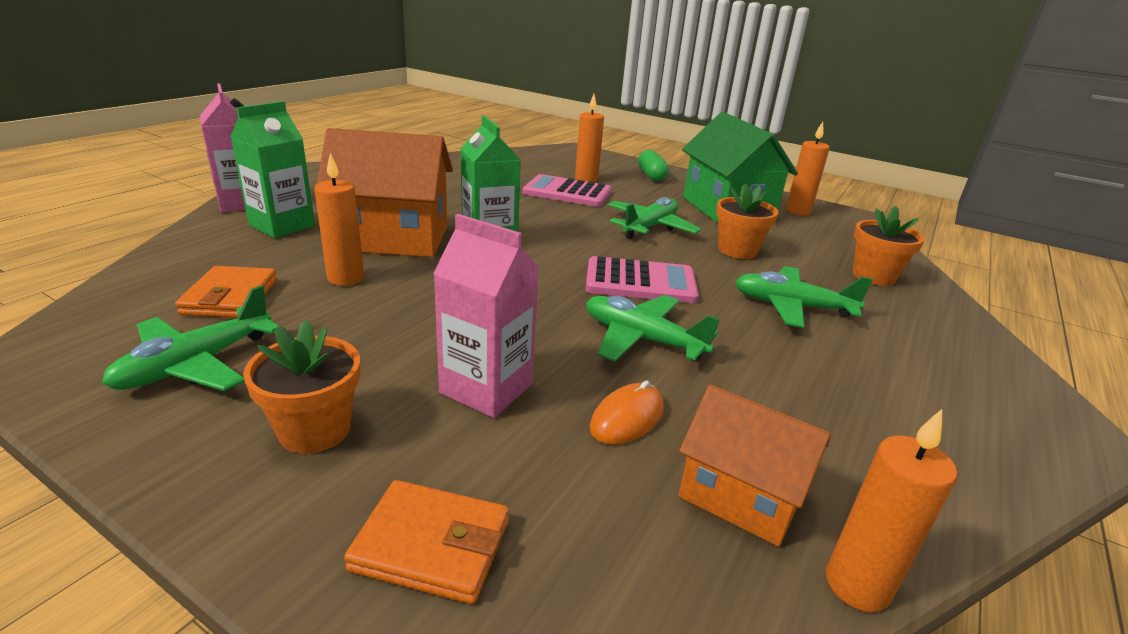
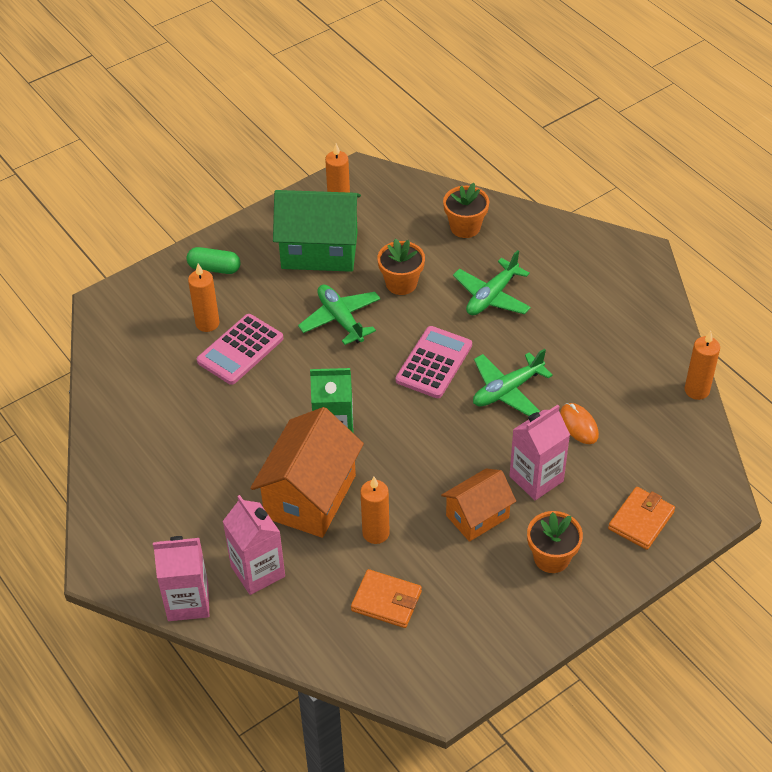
camera: 65 degrees left, 20 degrees up
green plane [102,285,278,391] -> none
green carton [230,101,315,238] -> pink carton [223,495,285,595]
orange house [679,384,831,547] -> orange house moved to [441,469,516,542]

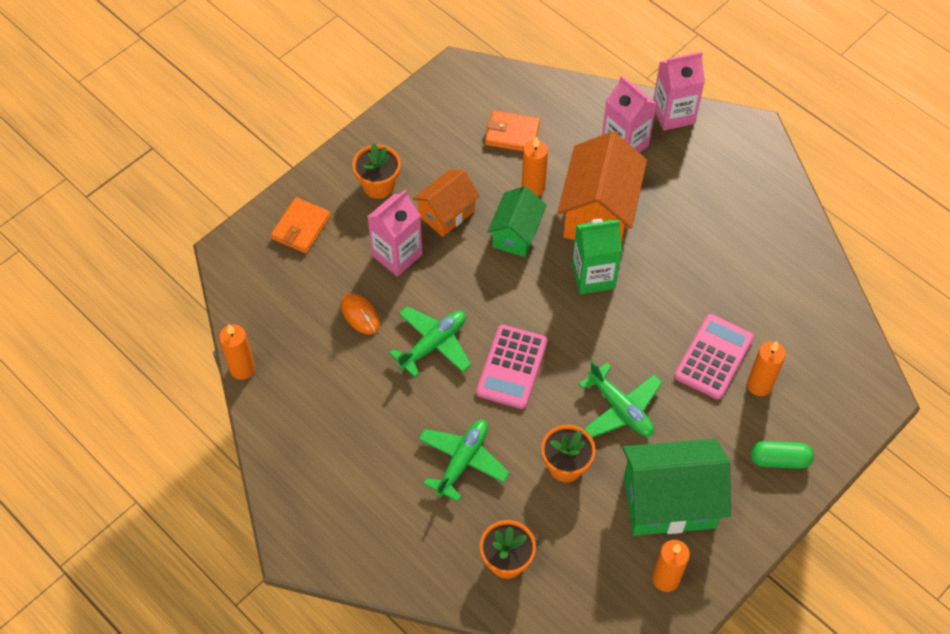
camera: 170 degrees right, 10 degrees up
none -> green house [487,186,547,257]

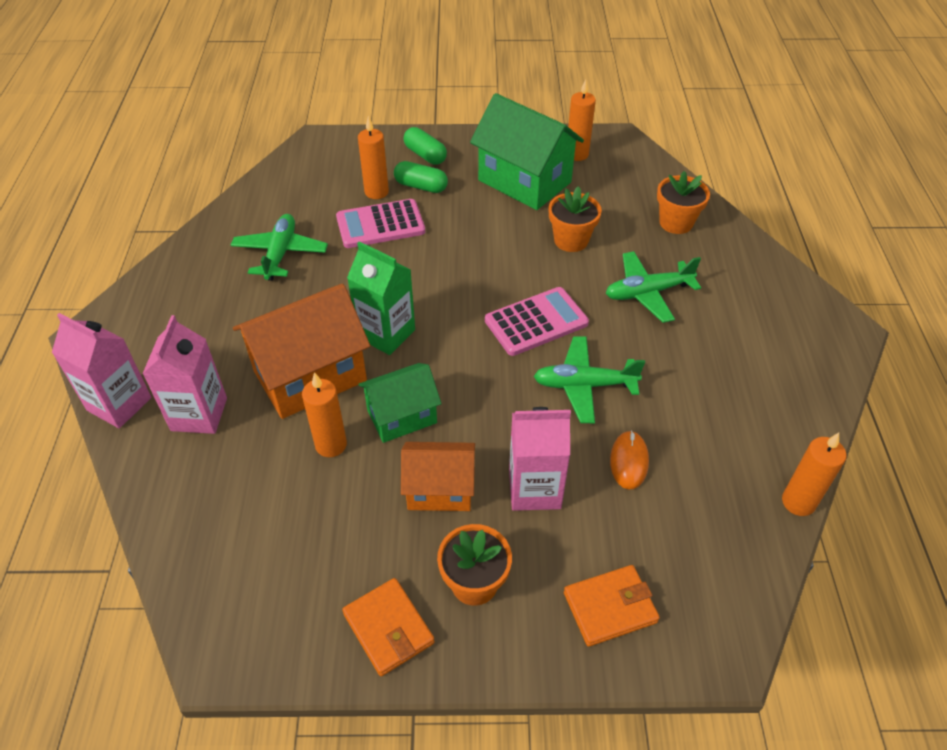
camera: 135 degrees left, 10 degrees down
orange wallet [485,111,540,151] -> orange wallet moved to [342,578,435,676]
green plane [579,361,662,438] -> green plane moved to [231,214,328,281]
none -> green capsule [394,161,448,193]

